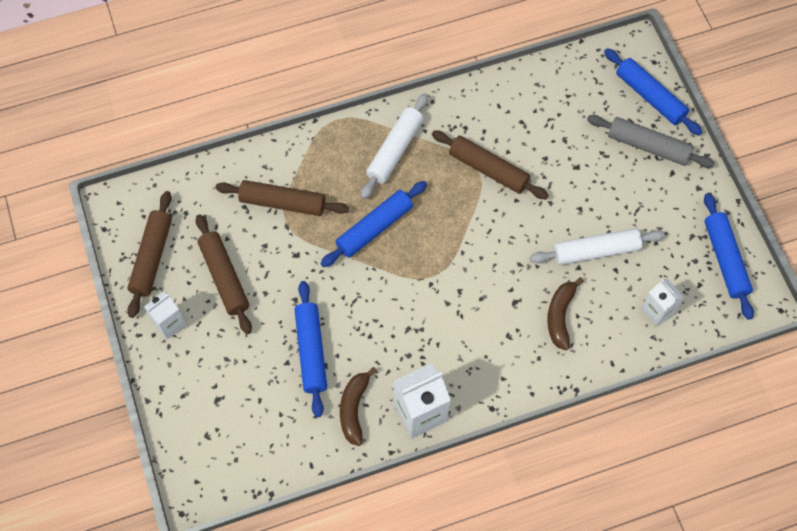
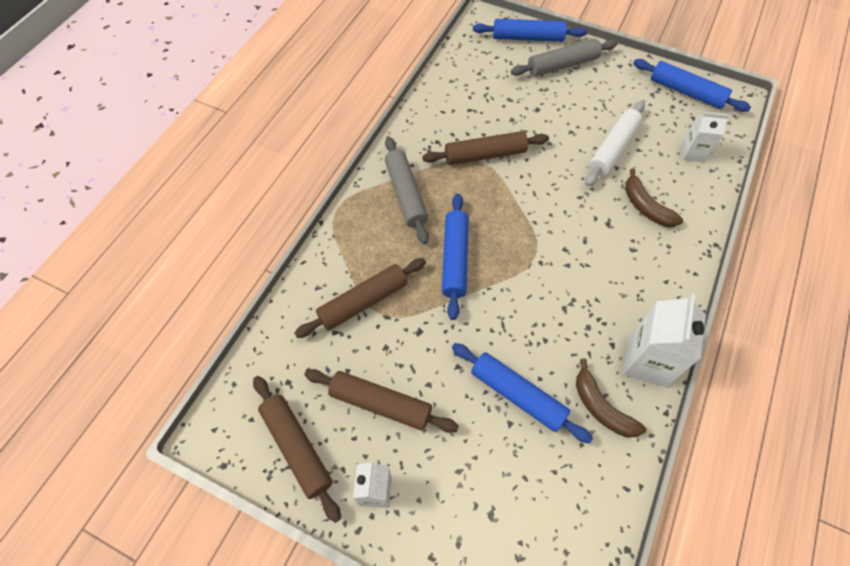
camera: 45 degrees left, 5 degrees down
white rolling pin [361,93,428,199] -> grey rolling pin [385,137,429,244]

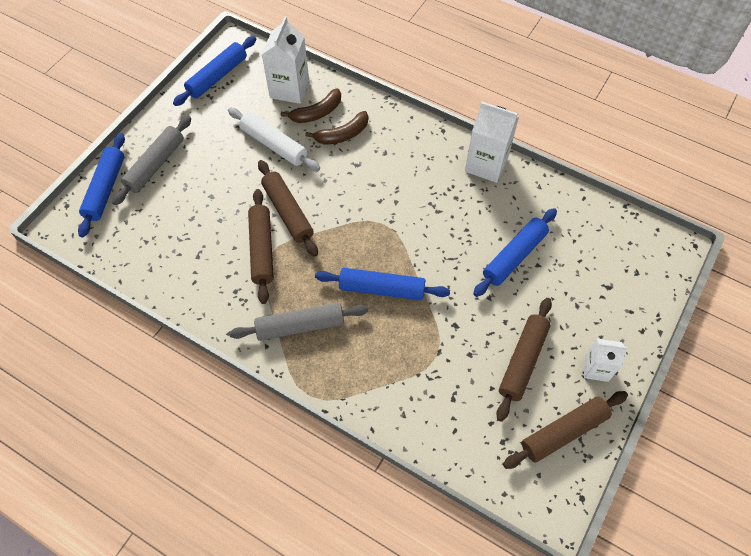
camera: 85 degrees left, 0 degrees up
brown rolling pin [294,258,426,338] -> brown rolling pin moved to [258,160,318,257]
grey rolling pin [511,39,618,76] -> grey rolling pin turned 45 degrees clockwise [112,116,191,205]
brown banana [576,358,646,437] -> brown banana moved to [281,88,341,123]
white carton [681,112,729,162] -> white carton [262,16,309,104], size x1.63

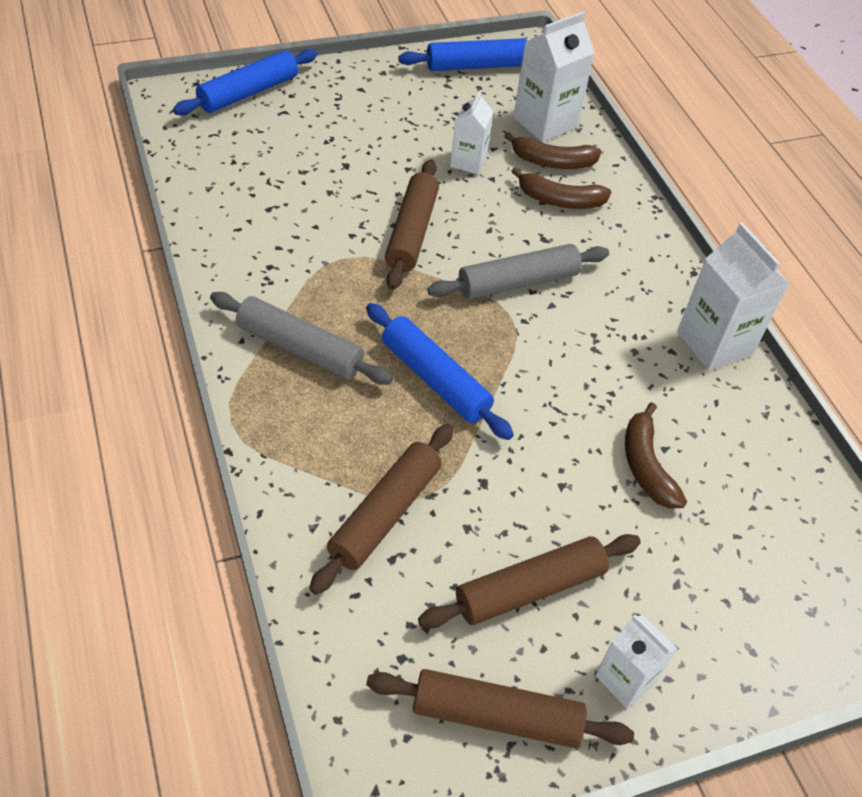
camera: 35 degrees right, 10 degrees down
grey rolling pin [112,116,191,205] -> grey rolling pin moved to [427,244,609,299]
white rolling pin [228,108,320,171] -> white carton [450,91,494,174]
brown rolling pin [248,189,274,304] -> brown rolling pin moved to [310,424,454,595]
blue rolling pin [473,208,557,297] -> brown banana [625,402,687,509]

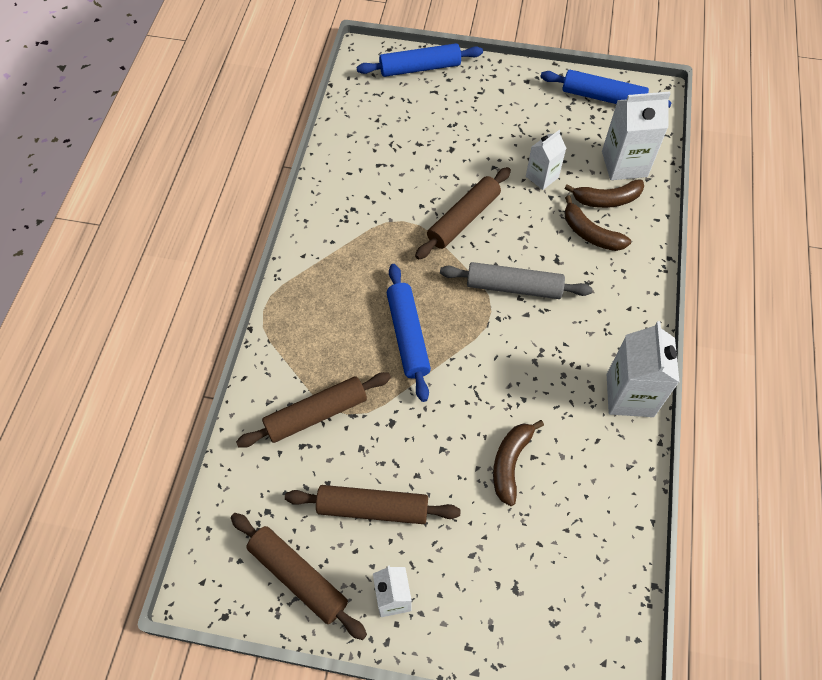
camera: 35 degrees right, 10 degrees up
grey rolling pin [210,292,393,385] -> none
brown banana [504,132,602,169] -> brown banana turned 45 degrees counterclockwise [564,180,644,208]

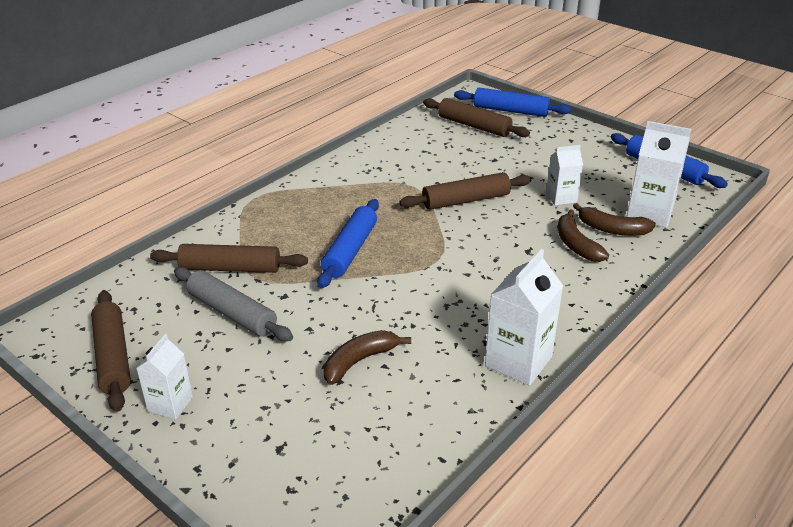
camera: 30 degrees right, 25 degrees down
brown rolling pin [285,485,461,524] -> brown rolling pin moved to [423,98,530,137]
grey rolling pin [440,262,592,299] -> grey rolling pin moved to [174,267,293,341]

